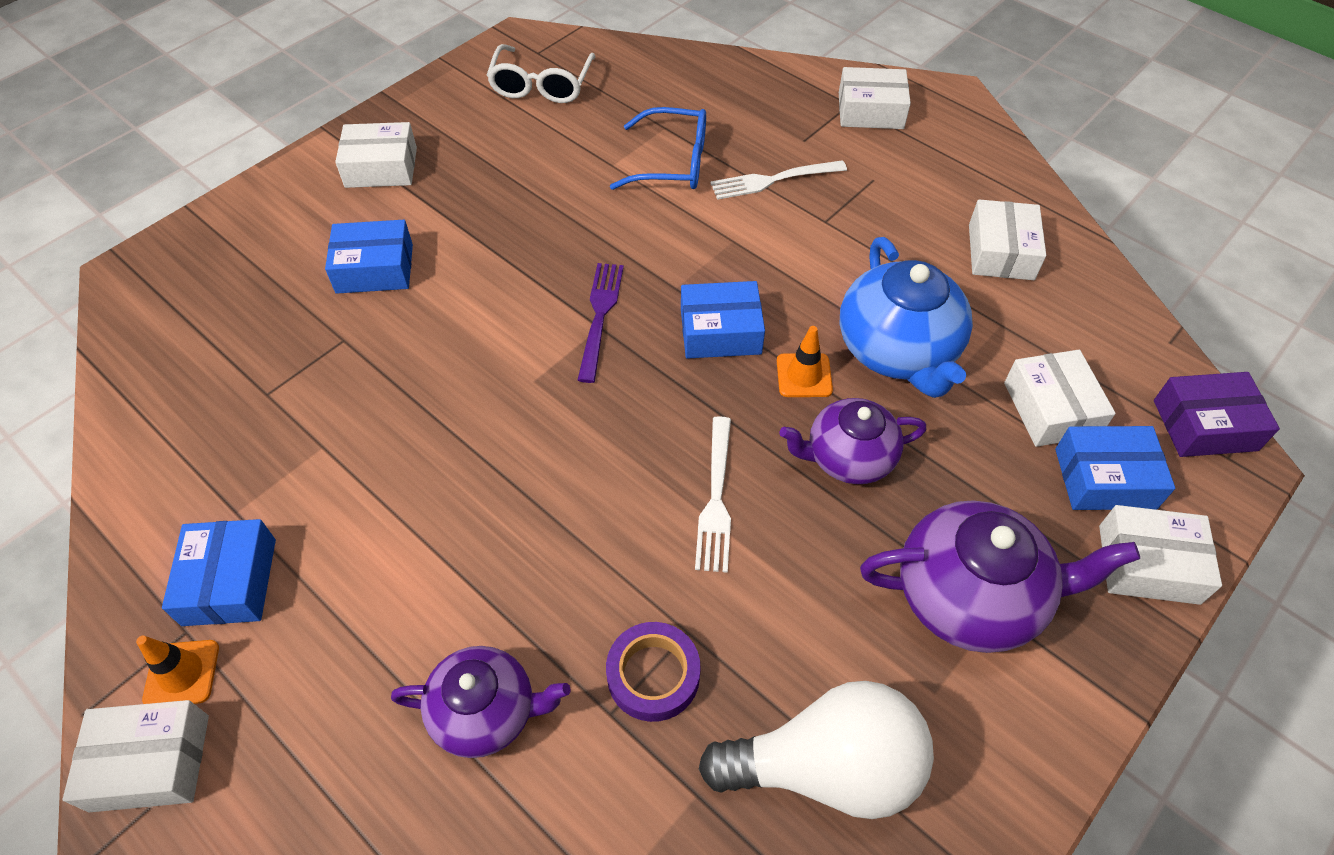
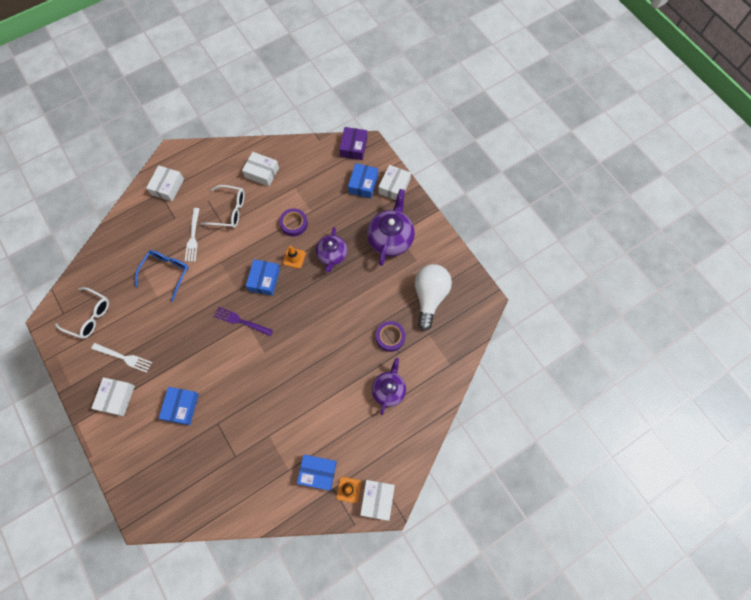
camera: 75 degrees left, 15 degrees up
white fork [695,416,731,573] -> white fork moved to [91,343,152,373]
blue teapot [839,237,973,398] -> purple tape [279,208,308,236]
white box [1004,350,1116,447] -> none
none -> white glasses [201,185,245,228]

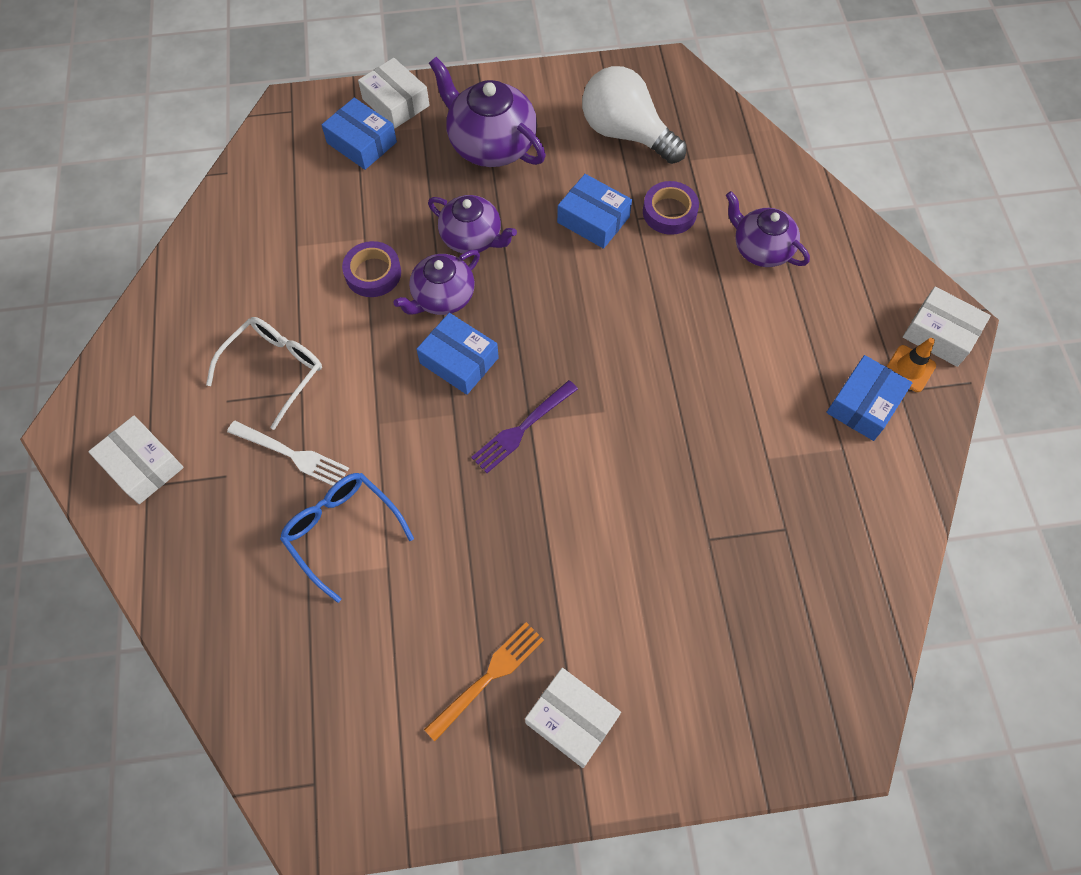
camera: 65 degrees left, 5 degrees down
white glasses [55,287,109,339] -> none
white fork [91,343,152,373] -> orange fork [424,622,544,741]
blue box [159,387,199,425] -> blue box moved to [557,174,632,249]
white box [242,152,279,186] -> none
orange traffic cone [283,246,306,269] -> purple teapot [393,250,480,315]
purple box [339,127,367,160] -> none

